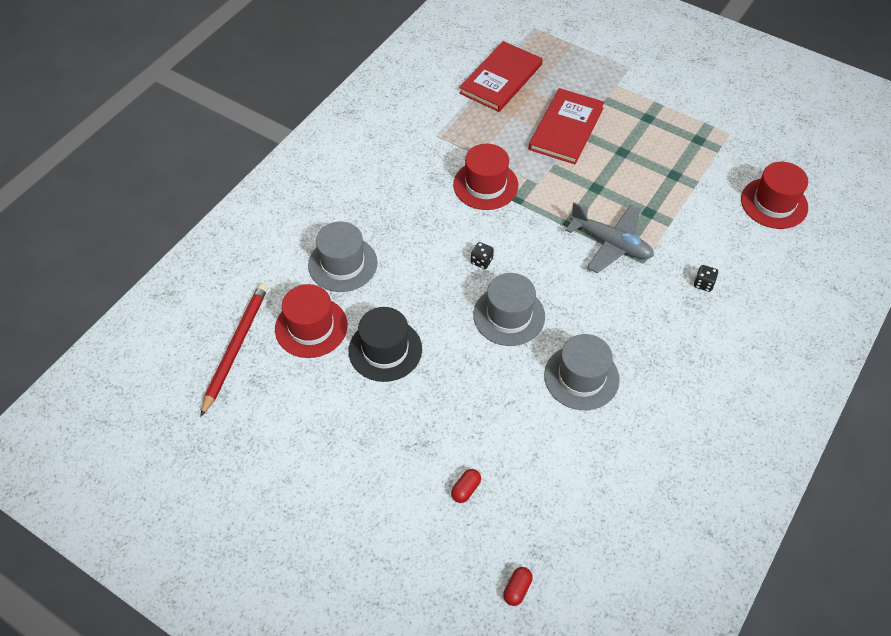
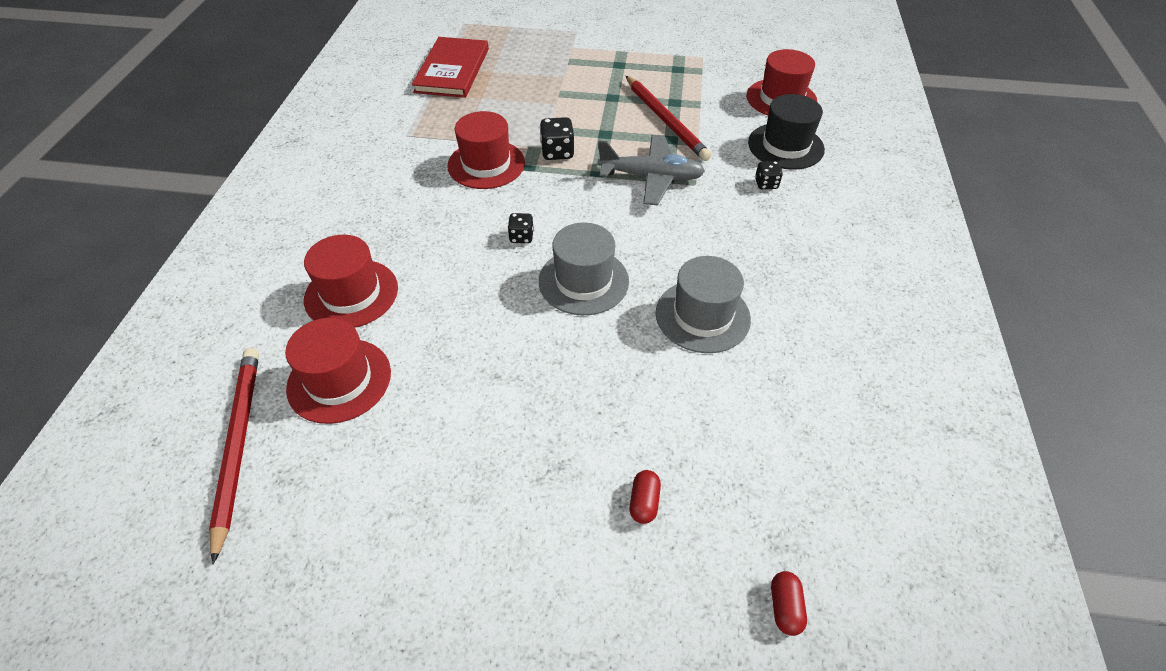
camera: 25 degrees left, 5 degrees down
grey hat [308,222,377,292] -> red hat [304,235,398,328]
black hat [348,307,422,382] -> black hat moved to [748,94,825,170]
red book [528,88,605,164] -> none
none -> black dice [540,117,574,160]
none -> red pencil [626,76,712,161]

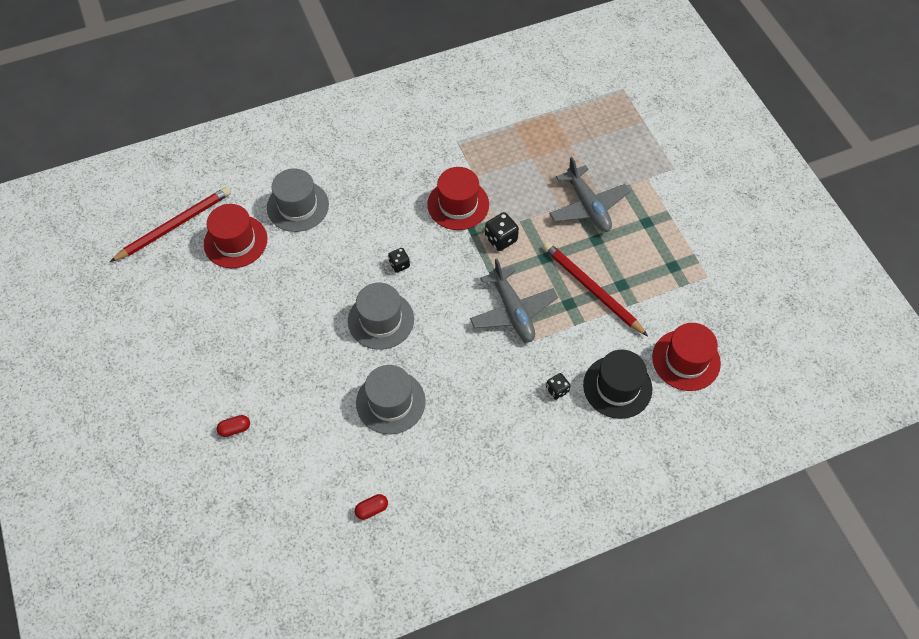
camera: 60 degrees right, 10 degrees up
red hat [304,235,398,328] -> grey hat [267,168,329,232]
red book [412,37,489,98] -> none
red pencil [626,76,712,161] -> red pencil turned 105 degrees clockwise [543,242,648,336]
red capsule [771,571,807,636] -> red capsule moved to [355,494,388,520]
none -> grey plane [549,157,630,232]

